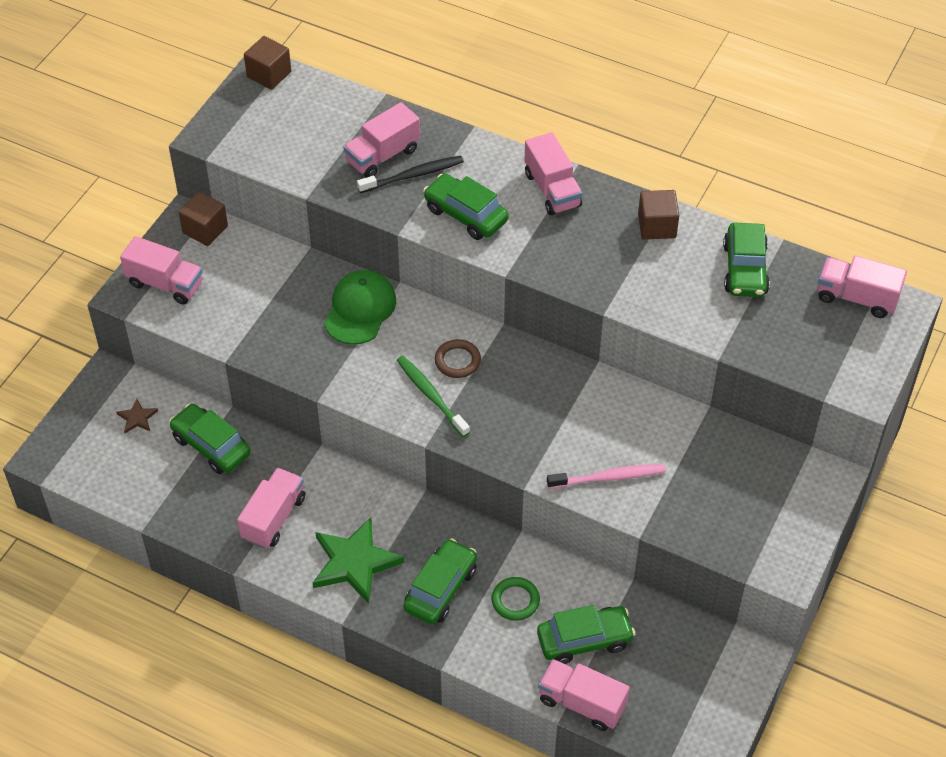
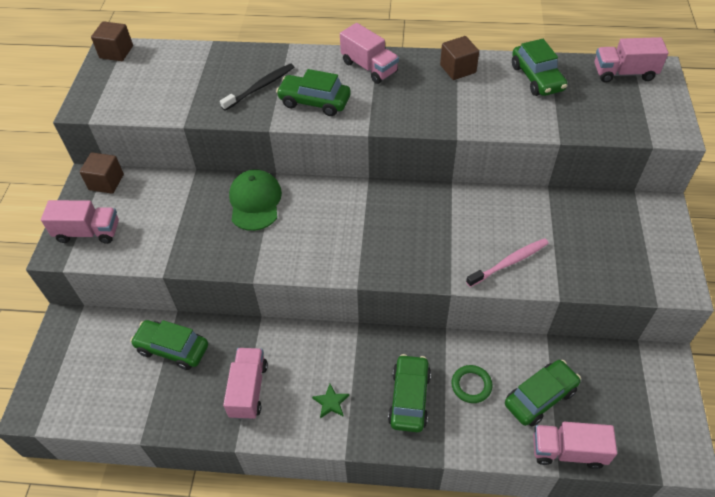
camera: 20 degrees left, 0 degrees up
brown star [116,399,158,433] -> none
green star [313,517,404,604] -> green star [312,384,349,419], size x0.46
pink truck [343,102,420,178] -> none
green toothbrush [397,356,470,437] -> none
brown ring [435,339,481,378] -> none

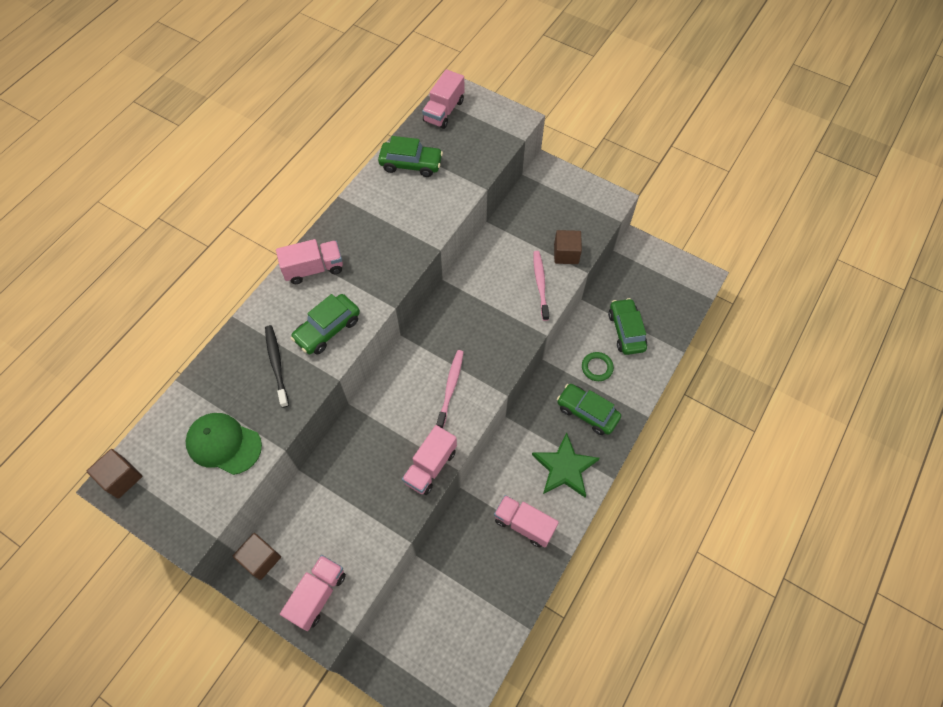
camera: 65 degrees left, 10 degrees up
green car [130,320,208,370] -> none
green cap [229,169,282,231] -> green cap moved to [186,413,262,475]
green star [312,384,349,419] -> green star [532,433,600,497], size x2.17
brown cube [440,36,479,80] -> brown cube moved to [554,230,582,264]
pink truck [533,422,617,469] -> pink truck moved to [402,425,457,495]
none -> pink toothbrush [436,350,464,428]

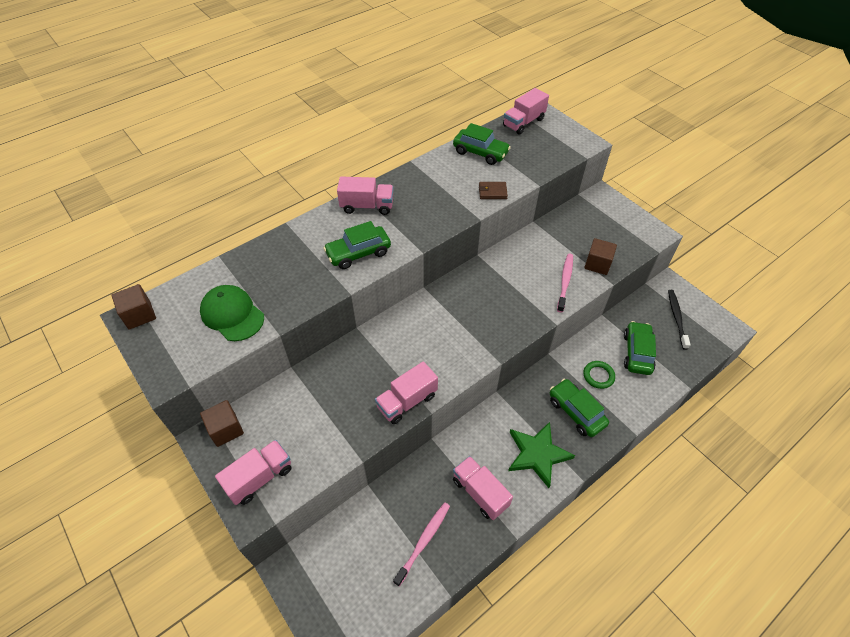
camera: 20 degrees right, 10 degrees down
black toothbrush [265,325,289,408] -> black toothbrush moved to [668,290,691,350]
pink toothbrush [436,350,464,428] -> pink toothbrush moved to [393,502,450,587]
none -> brown wallet [479,182,508,199]

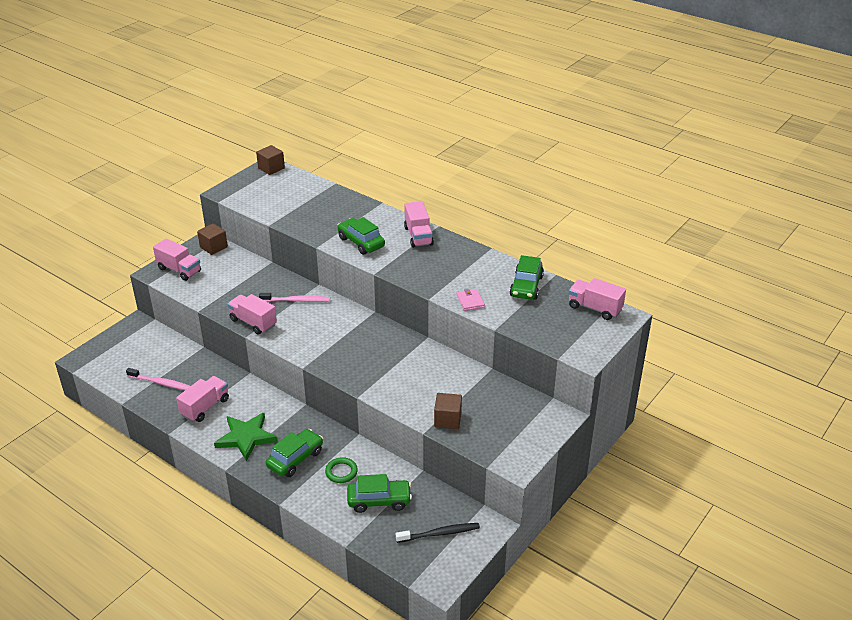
camera: 75 degrees right, 15 degrees down
green cap [200,285,264,341] -> none
brown wallet [479,182,508,199] -> pink wallet [457,289,485,311]
pink toothbrush [557,254,573,313] -> pink toothbrush moved to [259,293,330,302]

